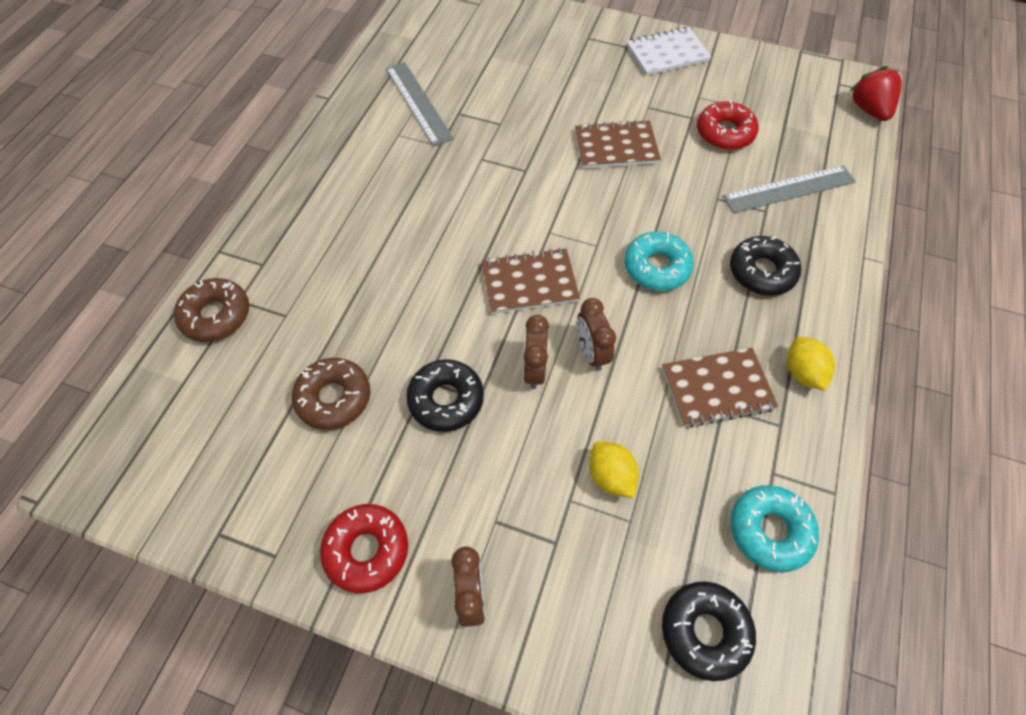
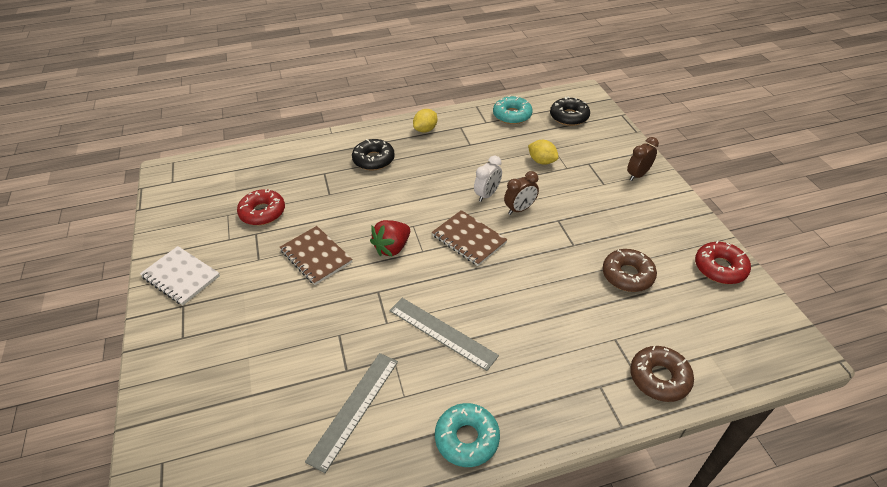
camera: 125 degrees left, 15 degrees down
red donut [320,504,408,593] -> red donut moved to [695,241,751,284]
black donut [406,359,484,432] -> none
brown clock [577,298,616,371] -> white clock [474,155,502,202]
yellow lemon [589,441,639,498] -> yellow lemon turned 75 degrees counterclockwise [528,140,559,165]
turquoise donut [624,232,694,291] -> turquoise donut moved to [435,403,500,467]
brown notebook [662,348,778,428] -> none
grey ruler [723,165,856,213] -> grey ruler moved to [389,298,499,371]
red strawberry [850,66,902,121] -> red strawberry moved to [370,220,410,257]

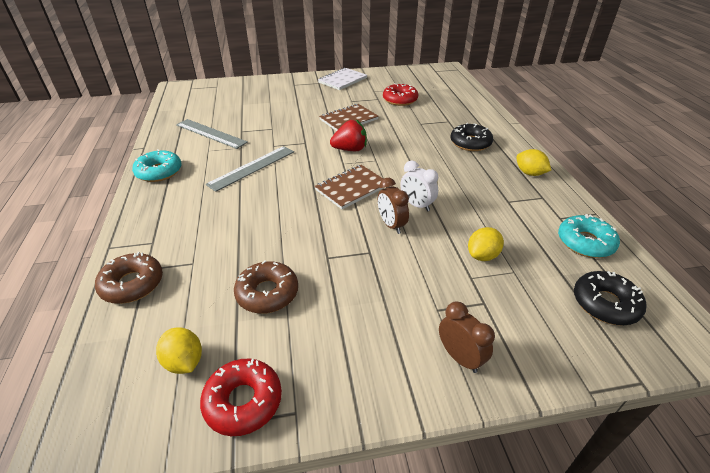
camera: 95 degrees right, 5 degrees down
red strawberry [370,220,410,257] -> red strawberry turned 120 degrees clockwise [330,119,367,151]
none -> yellow lemon [156,327,202,374]

